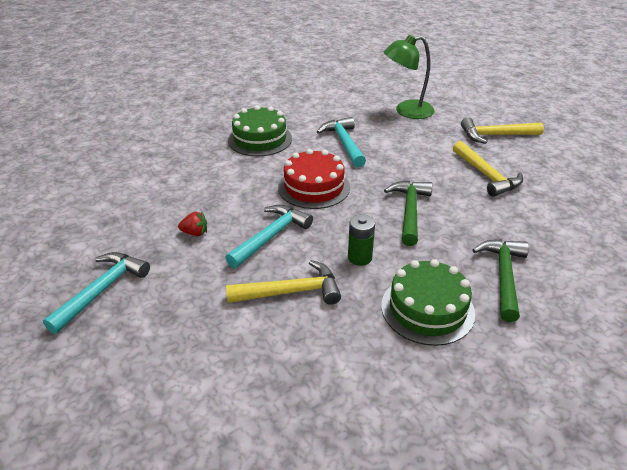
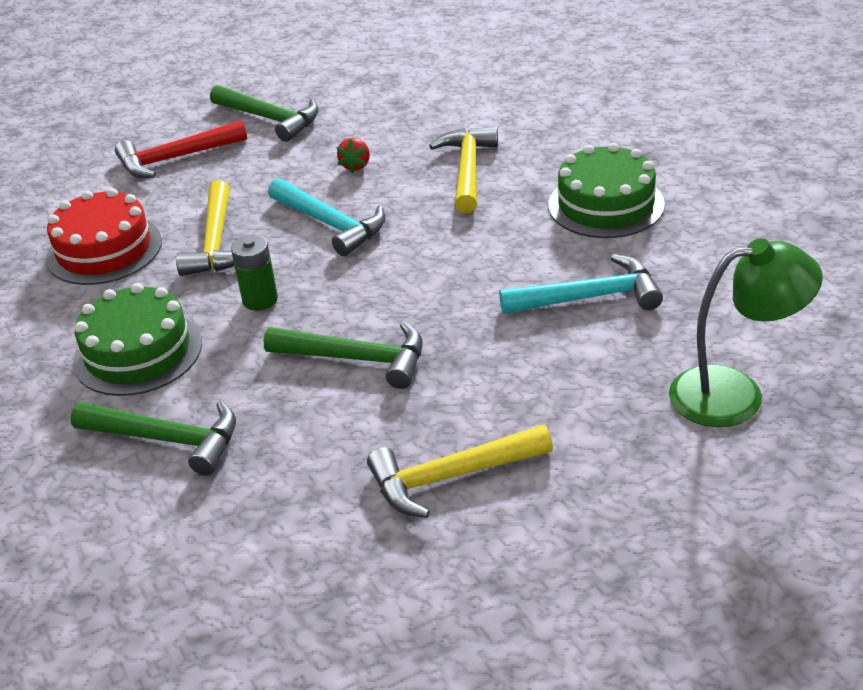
camera: 100 degrees right, 0 degrees up
turquoise hammer [43,252,150,334] -> green hammer [210,85,319,142]
red cake [278,149,350,209] -> red cake moved to [46,188,162,285]
green lamp [384,35,435,119] -> green lamp turned 90 degrees clockwise [669,238,823,427]
yellow hammer [461,117,544,144] -> yellow hammer moved to [429,126,498,213]
none -> red hammer [115,120,247,178]

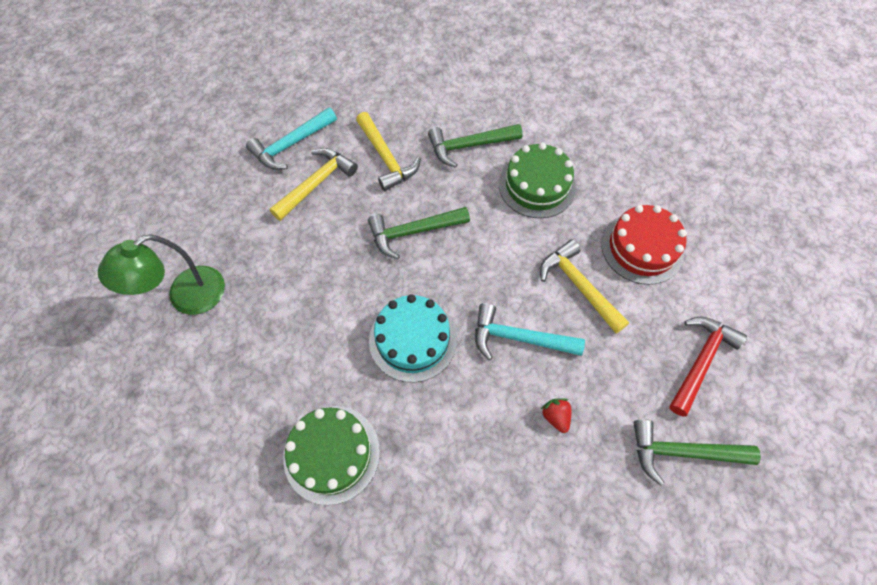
camera: 145 degrees right, 25 degrees up
green battery [231,235,278,311] -> none
yellow hammer [429,126,498,213] -> yellow hammer moved to [356,112,421,191]
turquoise hammer [499,254,663,314] -> turquoise hammer moved to [246,107,337,170]
none -> turquoise cake [369,294,457,382]

